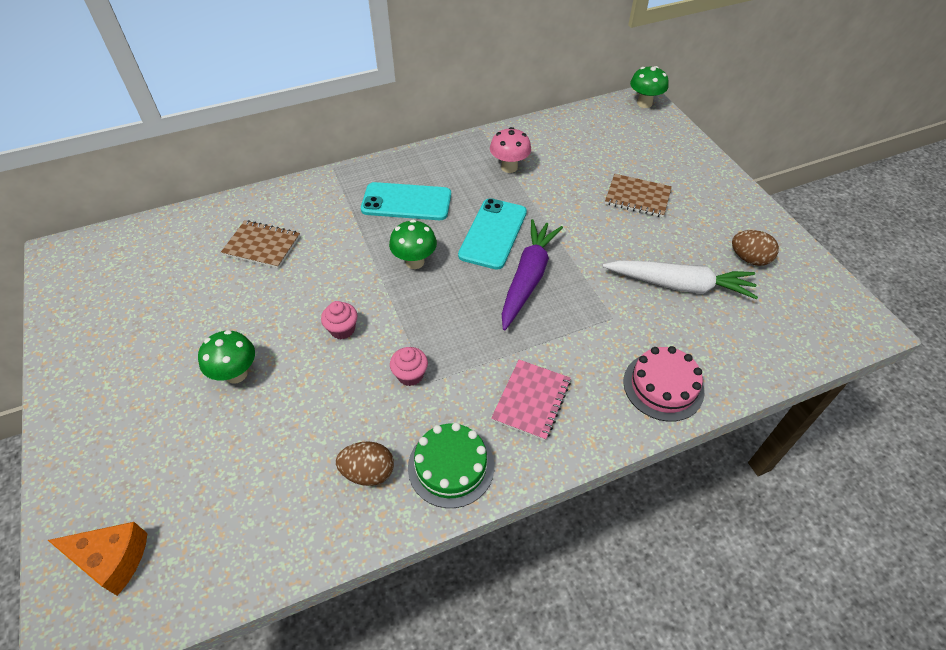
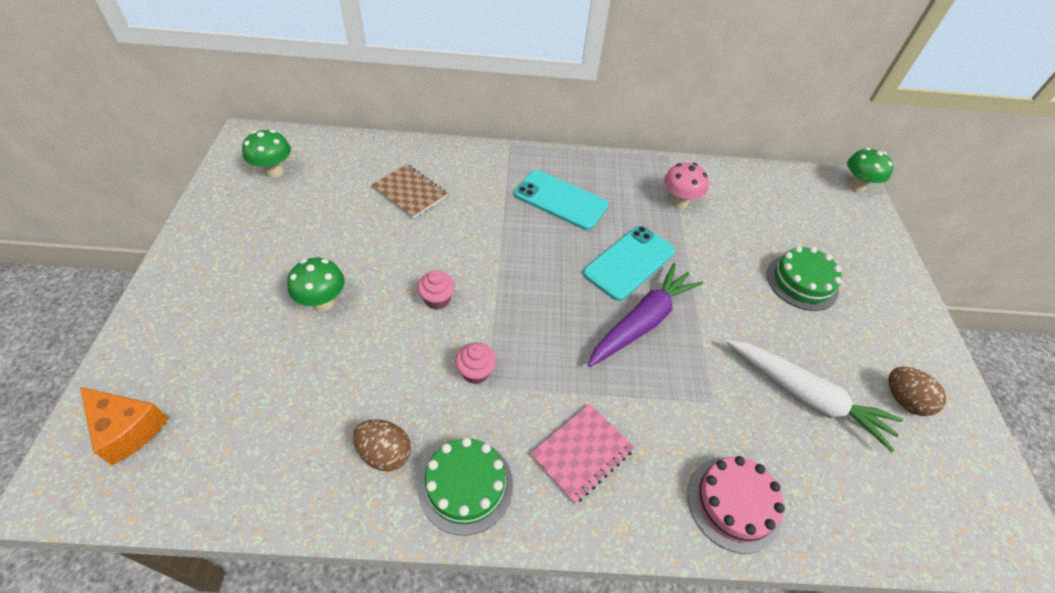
camera: 20 degrees right, 0 degrees up
green mushroom [389,220,437,269] -> green mushroom moved to [242,130,291,178]
brown notebook [605,174,672,217] -> green cake [767,246,842,311]

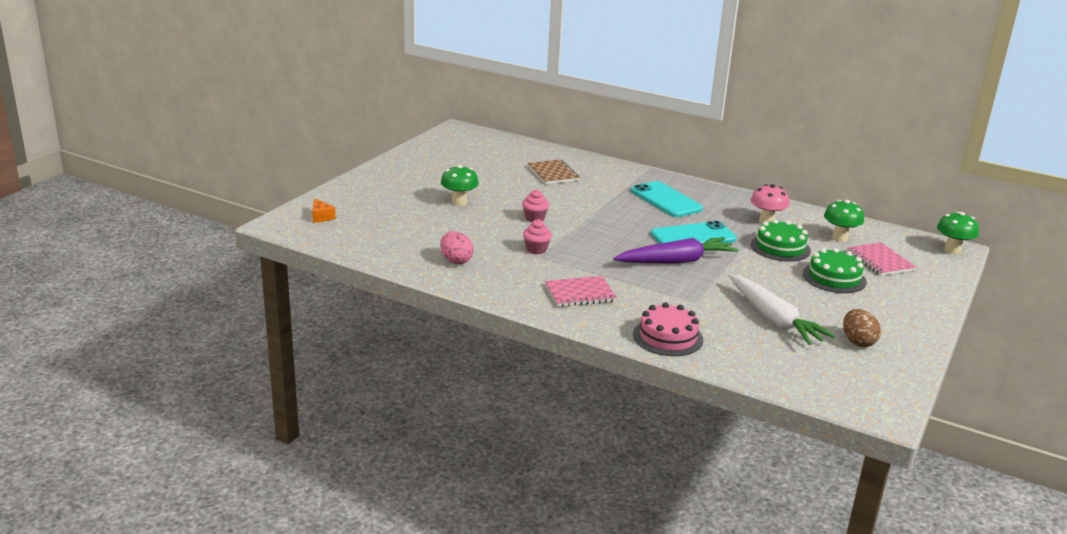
camera: 30 degrees right, 25 degrees down
orange cheese [80,387,169,465] -> orange cheese [312,198,335,223], size x0.61
green mushroom [242,130,291,178] -> green mushroom moved to [824,200,864,242]
brown egg [353,419,411,471] -> pink egg [440,231,474,264]
green cake [418,437,513,536] -> green cake moved to [751,219,811,261]
none -> pink notebook [847,243,916,276]

